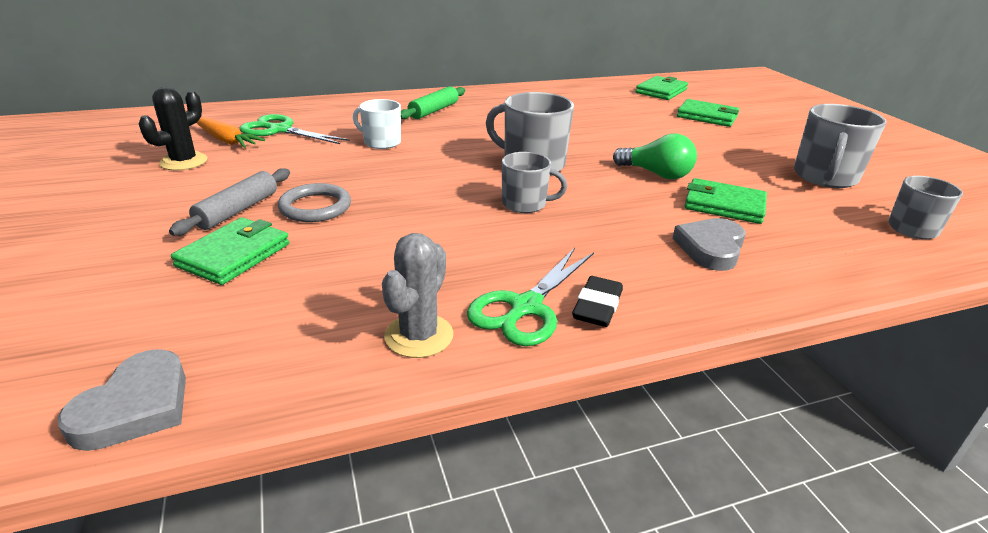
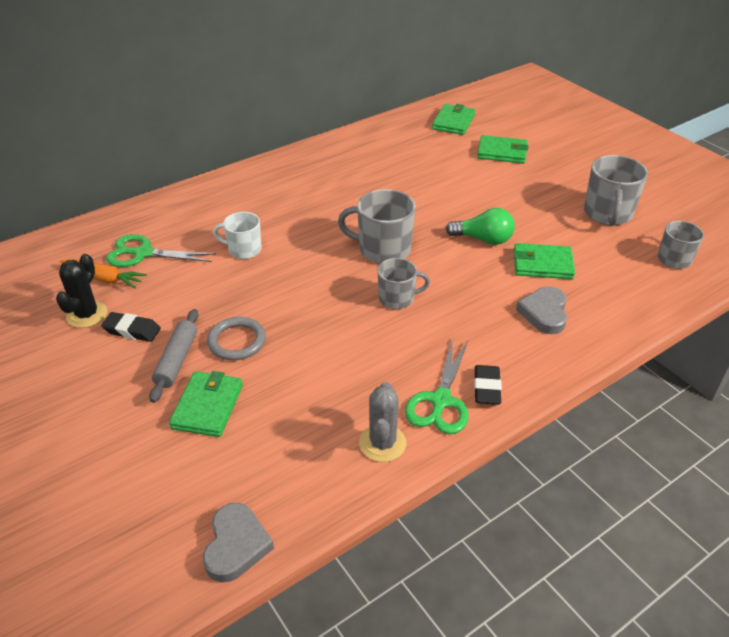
camera: 15 degrees left, 10 degrees up
green rolling pin [401,86,465,119] -> none
none -> black eraser [101,312,161,342]

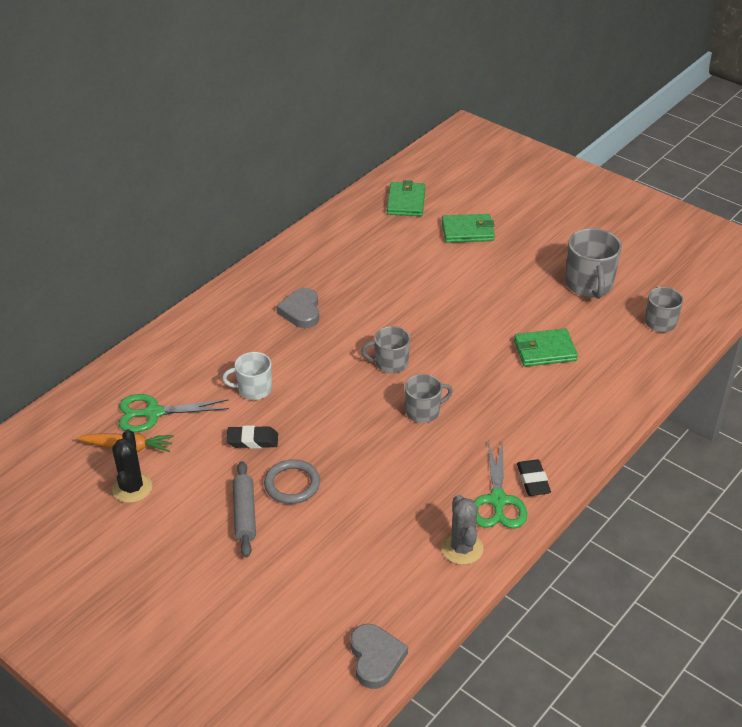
camera: 15 degrees left, 0 degrees up
black eraser [101,312,161,342] -> black eraser moved to [226,425,278,449]
green wallet [169,371,243,437] -> none
grey mug [338,189,416,264] -> grey mug [361,326,410,373], size x0.64
green light bulb [446,208,515,245] -> none
grey heart [516,286,567,334] -> grey heart moved to [276,288,319,328]

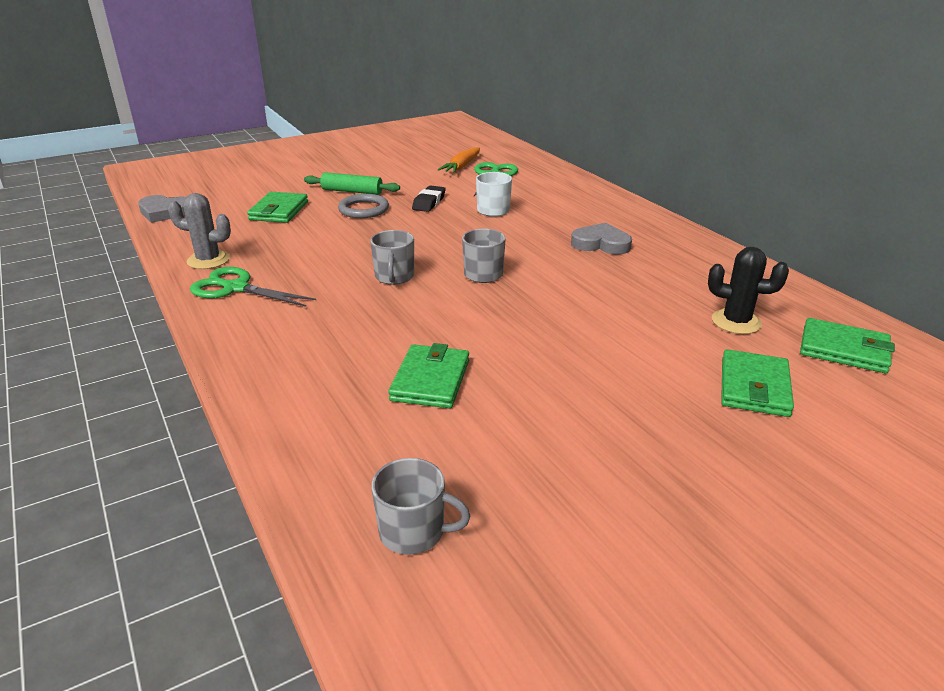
camera: 110 degrees right, 10 degrees down
black cactus [112,429,152,503] -> black cactus moved to [708,247,789,334]
grey rolling pin [233,461,256,558] -> green rolling pin [304,172,400,195]
black eraser [517,460,551,496] -> none
grey mug [565,228,622,299] -> none
none -> green wallet [247,192,308,223]

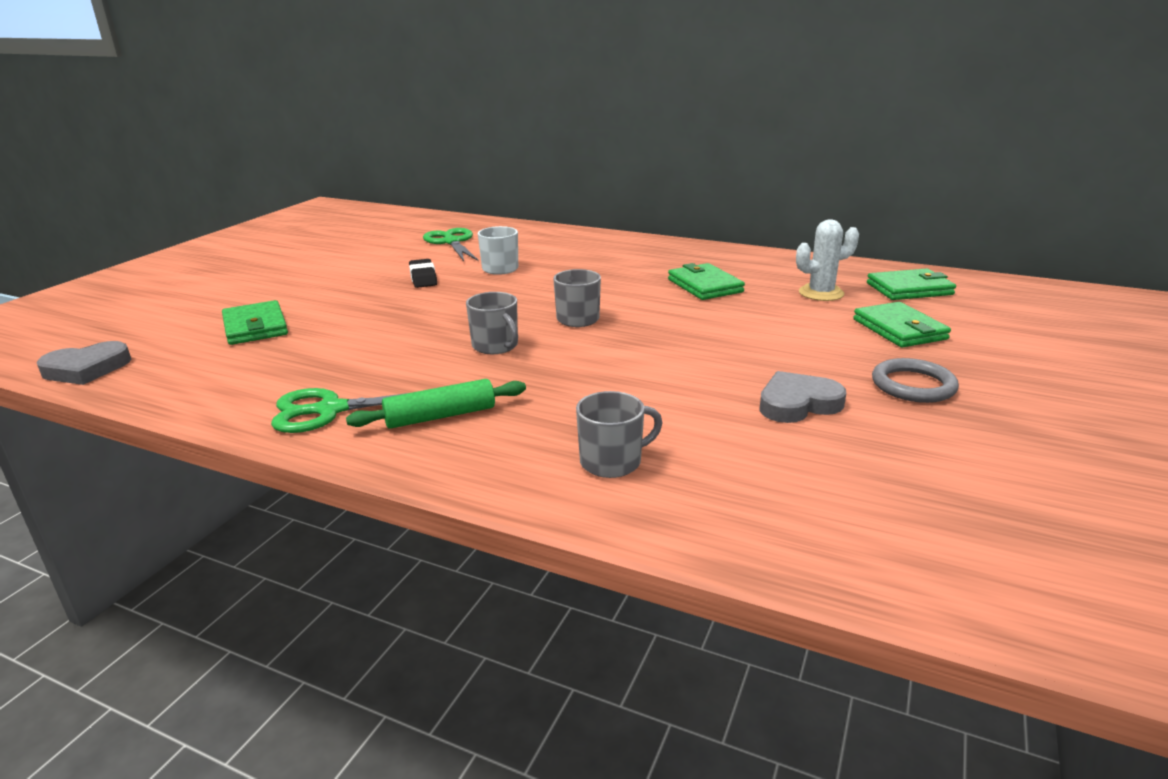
camera: 35 degrees left, 5 degrees down
grey cactus [168,193,231,269] -> none
green rolling pin [304,172,400,195] -> green rolling pin moved to [346,379,526,429]
grey ring [338,194,389,218] -> grey ring moved to [872,358,959,403]
grey mug [371,458,470,555] -> grey mug moved to [576,391,663,478]
green wallet [388,343,469,408] -> green wallet moved to [668,263,745,300]
orange carrot [438,147,480,173] -> none
grey heart [571,223,632,254] -> grey heart moved to [759,371,846,423]
black cactus [708,247,789,334] -> white cactus [796,219,859,301]

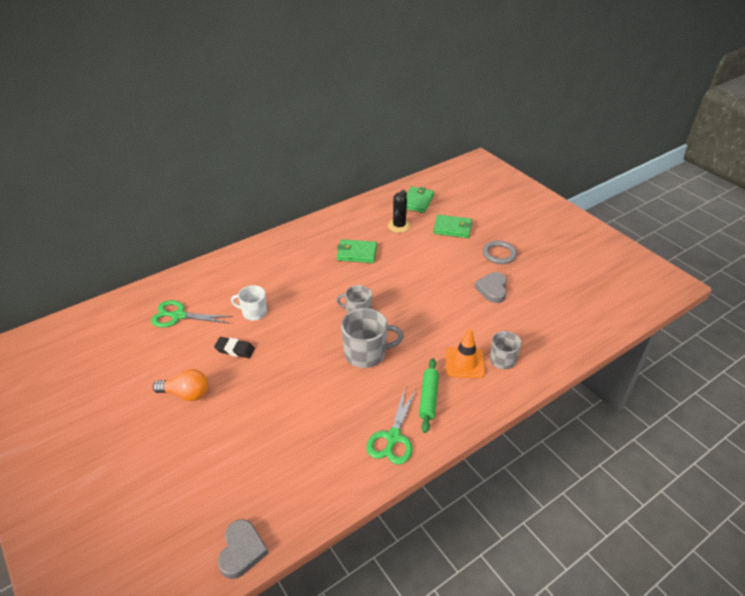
camera: 60 degrees left, 15 degrees up
green wallet [222,300,288,345] -> none
grey mug [466,292,518,354] -> grey mug [341,308,404,368], size x1.57
white cactus [796,219,859,301] -> black cactus [388,190,411,233]
none -> orange light bulb [153,369,208,401]
none -> orange traffic cone [446,329,485,378]

